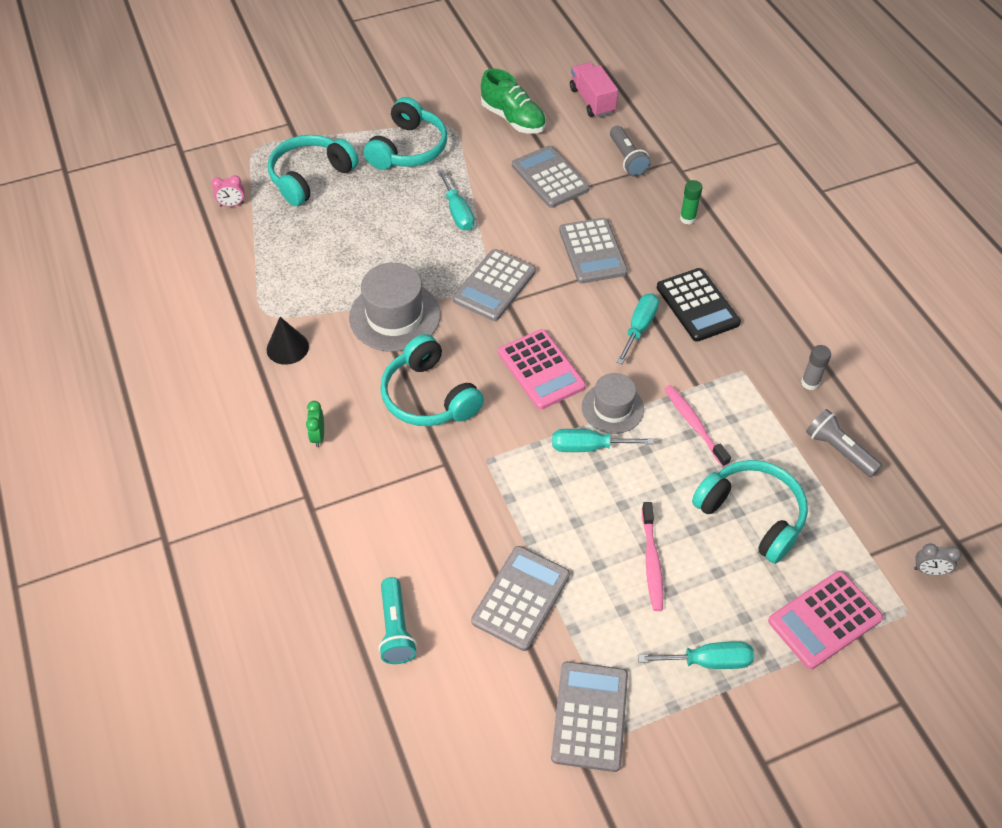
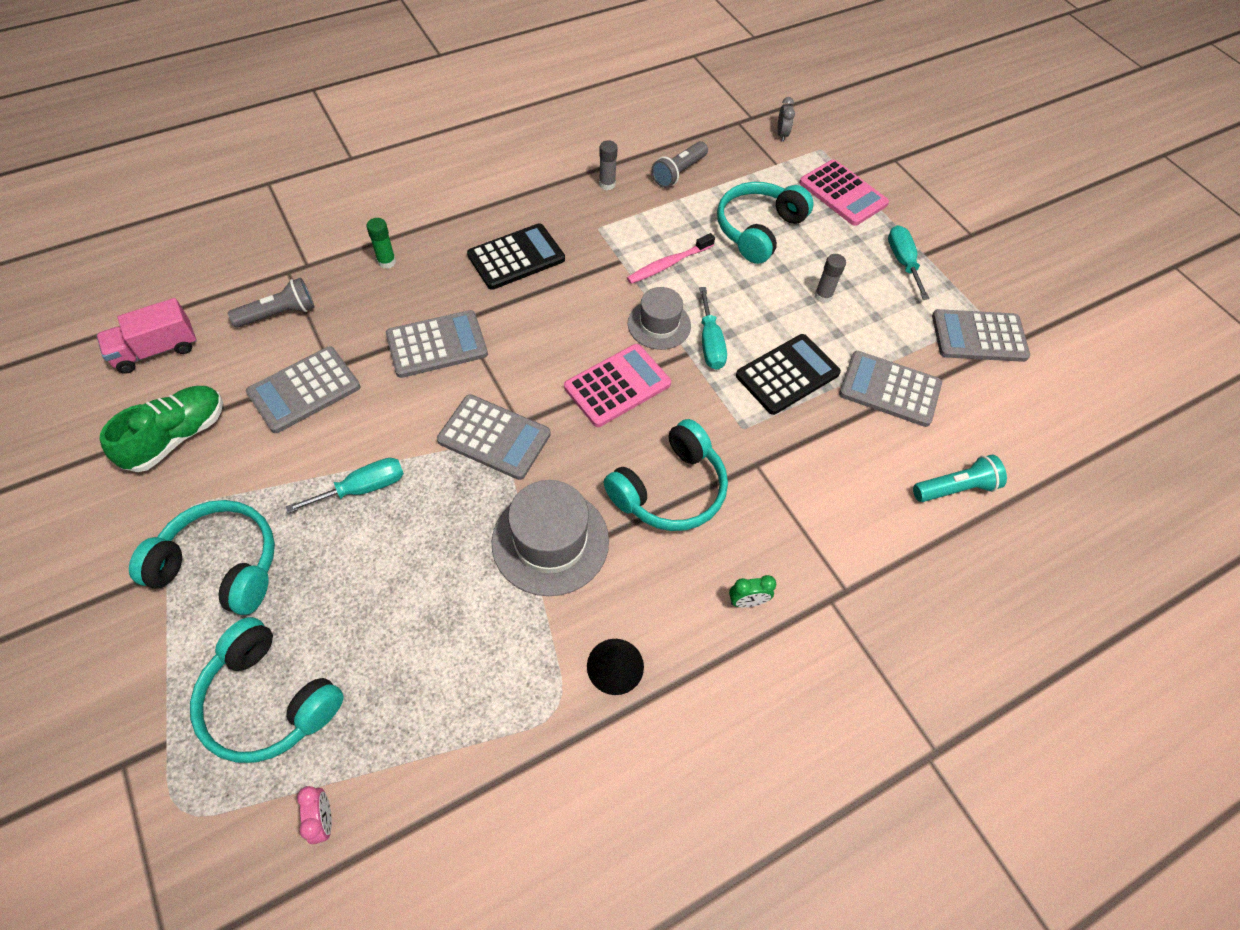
camera: 100 degrees left, 5 degrees up
turquoise screwdriver [616,293,659,364] -> none
pink toothbrush [642,502,663,611] -> grey glue stick [815,254,846,303]
none -> black calculator [736,334,841,415]

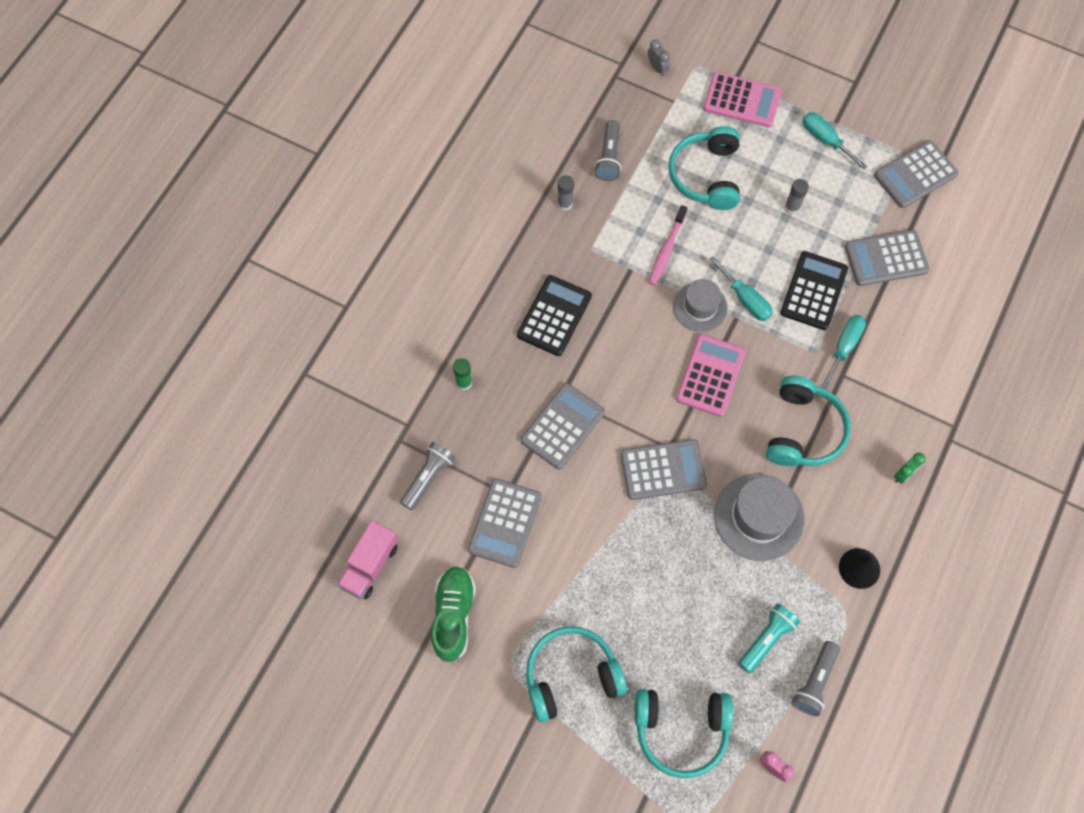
camera: 30 degrees left, 10 degrees up
turquoise screwdriver [285,458,404,513] -> turquoise screwdriver moved to [821,315,866,389]
turquoise flashlight [913,455,1007,502] -> turquoise flashlight moved to [738,603,800,673]
none -> grey flashlight [792,641,840,716]

